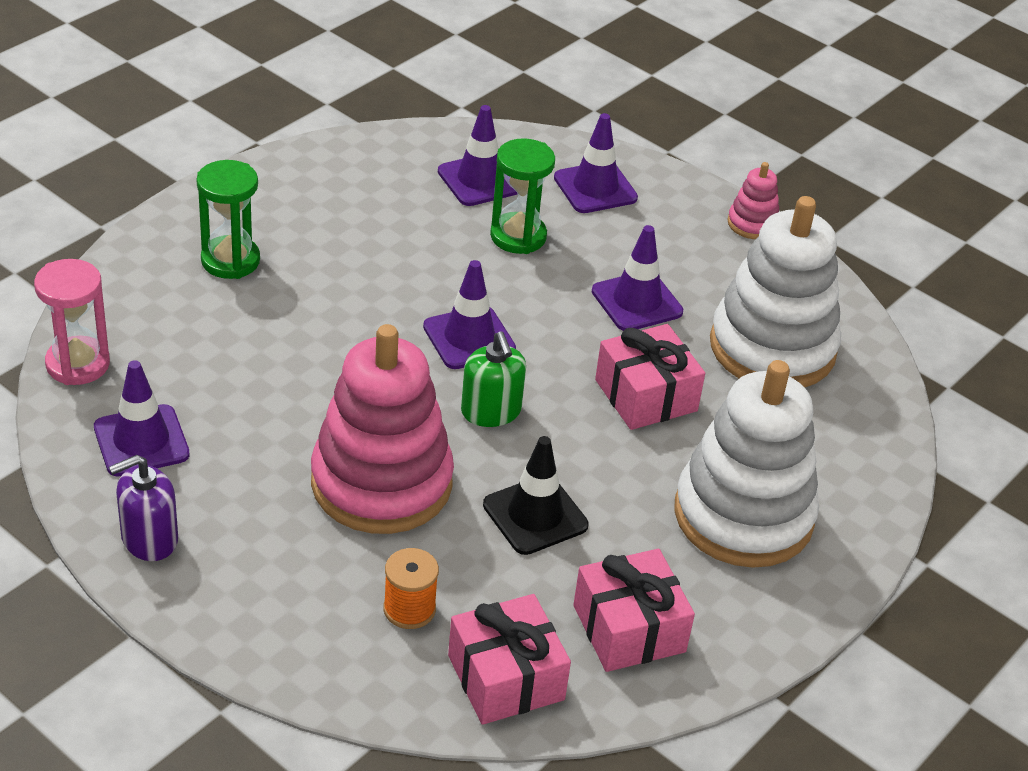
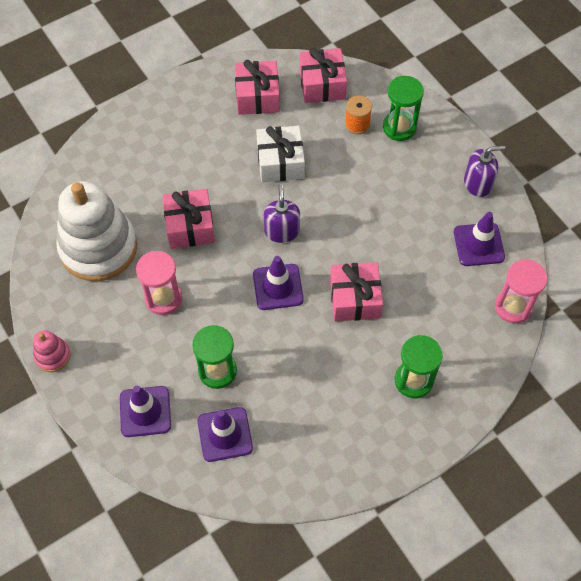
camera: 160 degrees left, 20 degrees up
pink stacking toy [311,324,454,534] -> none
green soap dispenser [461,332,526,427] -> purple soap dispenser [264,184,300,243]
black traffic cone [483,436,589,555] -> white gift [256,126,305,182]
purple traffic cone [592,225,683,331] -> pink hourglass [136,251,182,315]
white stacking toy [674,360,819,568] -> none
none -> pink gift [330,262,383,321]
none -> green hourglass [383,76,424,141]

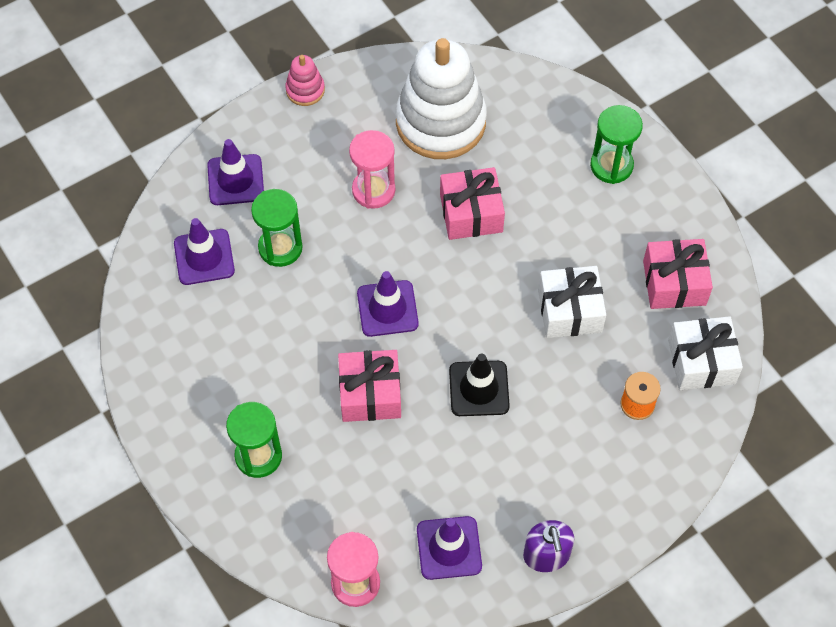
camera: 90 degrees right, 0 degrees up
purple soap dispenser [264,184,300,243] -> none
pink gift [300,48,347,103] -> white gift [668,316,743,390]
green hourglass [383,76,424,141] -> green hourglass moved to [590,105,643,184]
none -> black traffic cone [449,353,510,416]

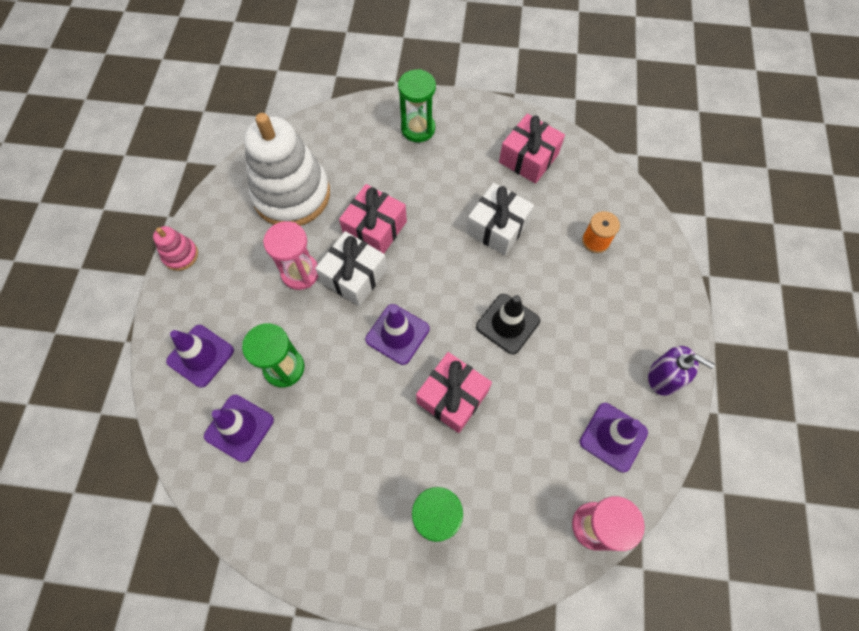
camera: 50 degrees left, 5 degrees up
white gift [668,316,743,390] -> white gift moved to [315,231,387,306]

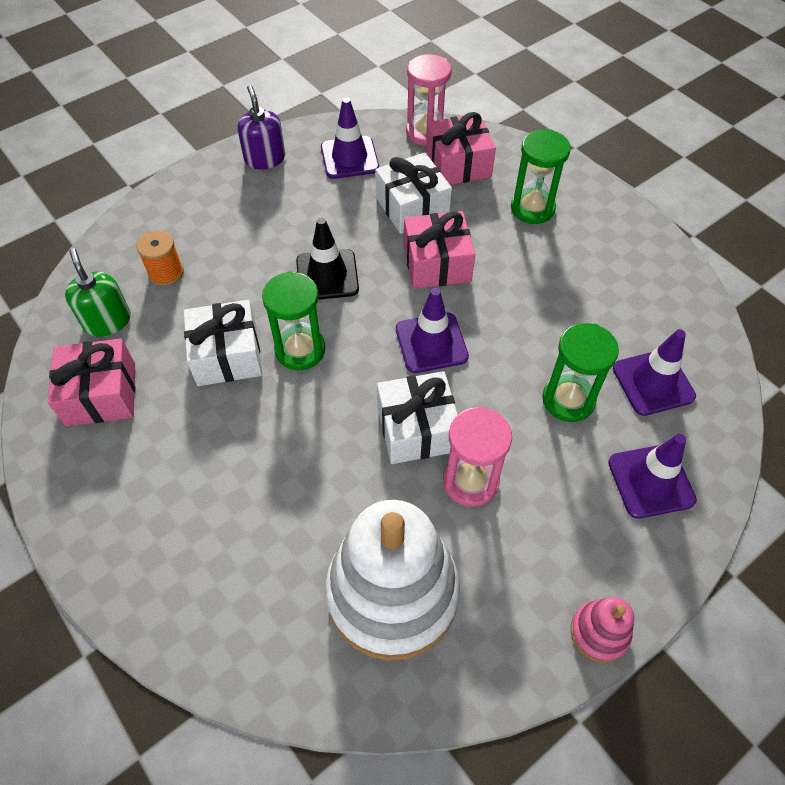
camera: 135 degrees left, 10 degrees down
pink gift [339,184,407,253] -> pink gift moved to [426,112,496,185]
green hourglass [398,69,436,142] -> green hourglass moved to [262,271,325,370]
none -> green soap dispenser [65,248,131,336]
none -> white gift [375,152,452,234]

